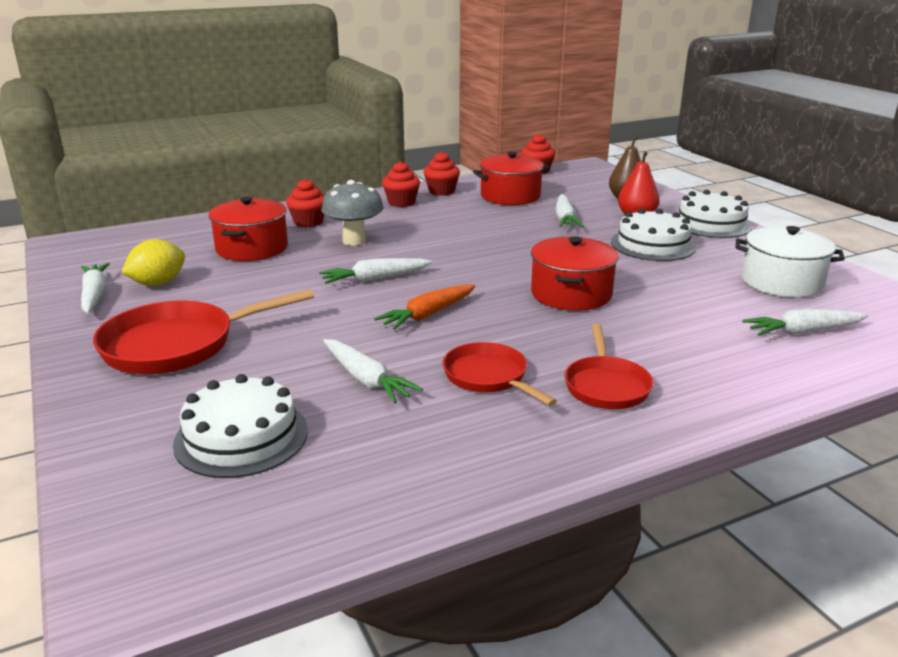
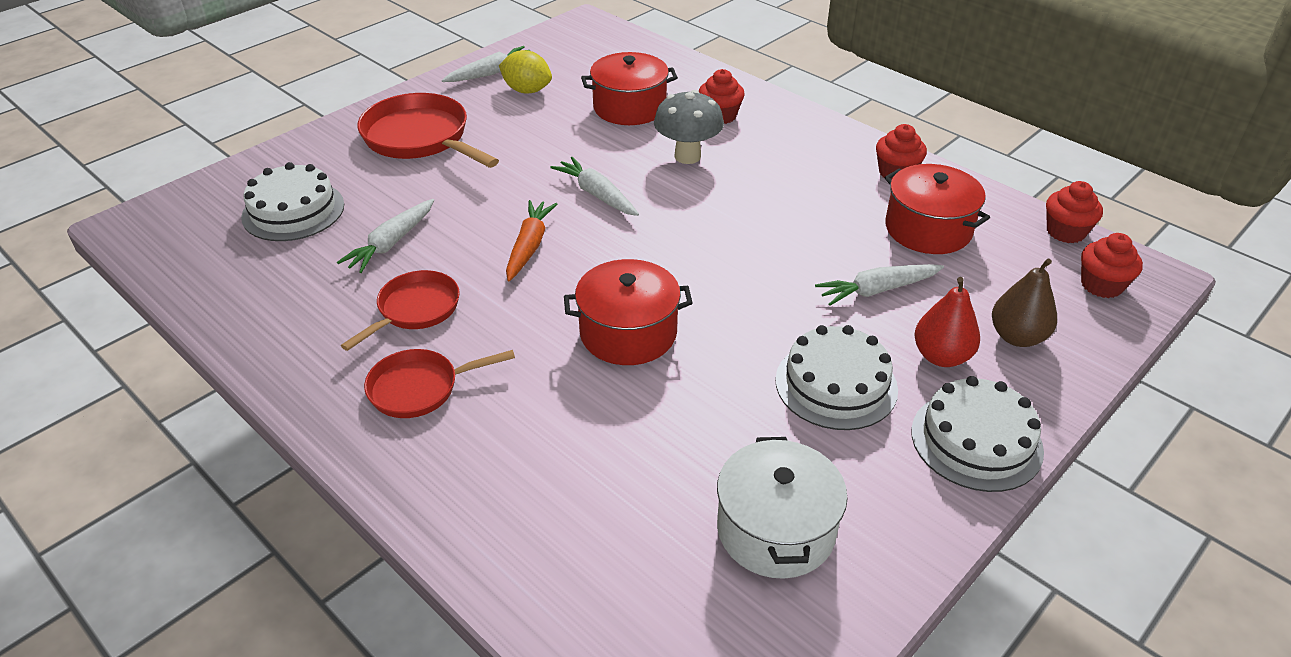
camera: 70 degrees right, 15 degrees up
orange carrot [374,284,476,330] -> orange carrot turned 75 degrees clockwise [506,200,557,282]
red cupcake [382,161,420,207] -> red cupcake moved to [1081,233,1143,298]
white carrot [743,309,869,336] -> none

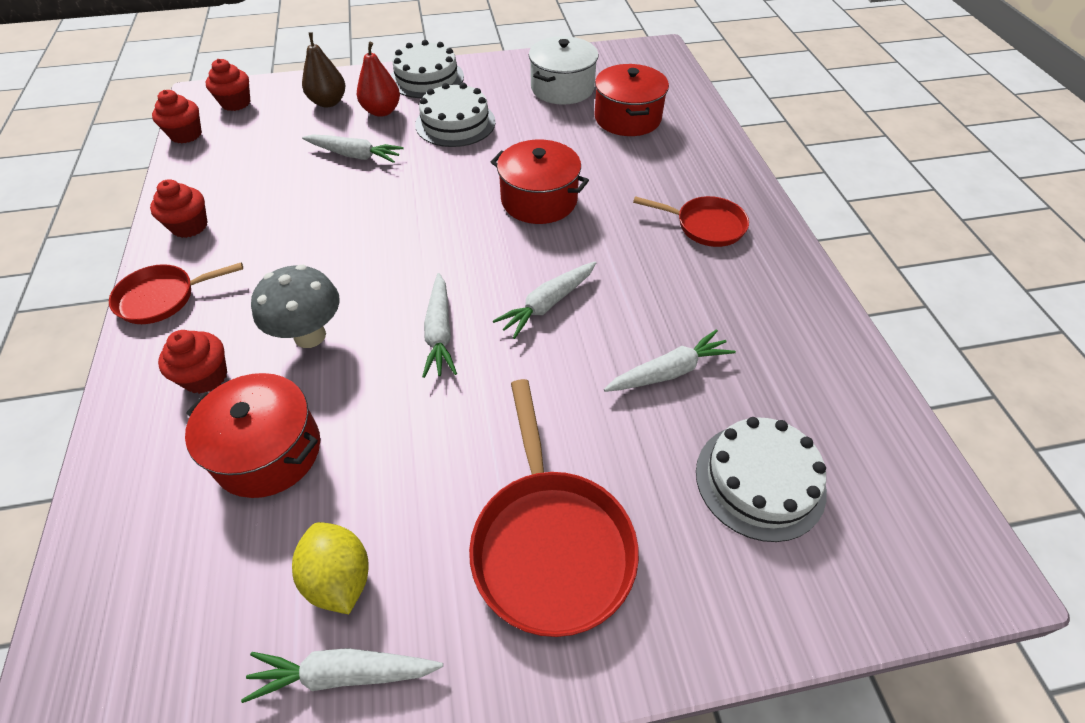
camera: 145 degrees left, 10 degrees up
red pan [341,270,460,351] -> red pan moved to [109,263,243,324]
orange carrot [506,200,557,282] -> white carrot [493,262,596,339]
red pot [885,164,990,254] -> red pot moved to [594,64,669,136]

